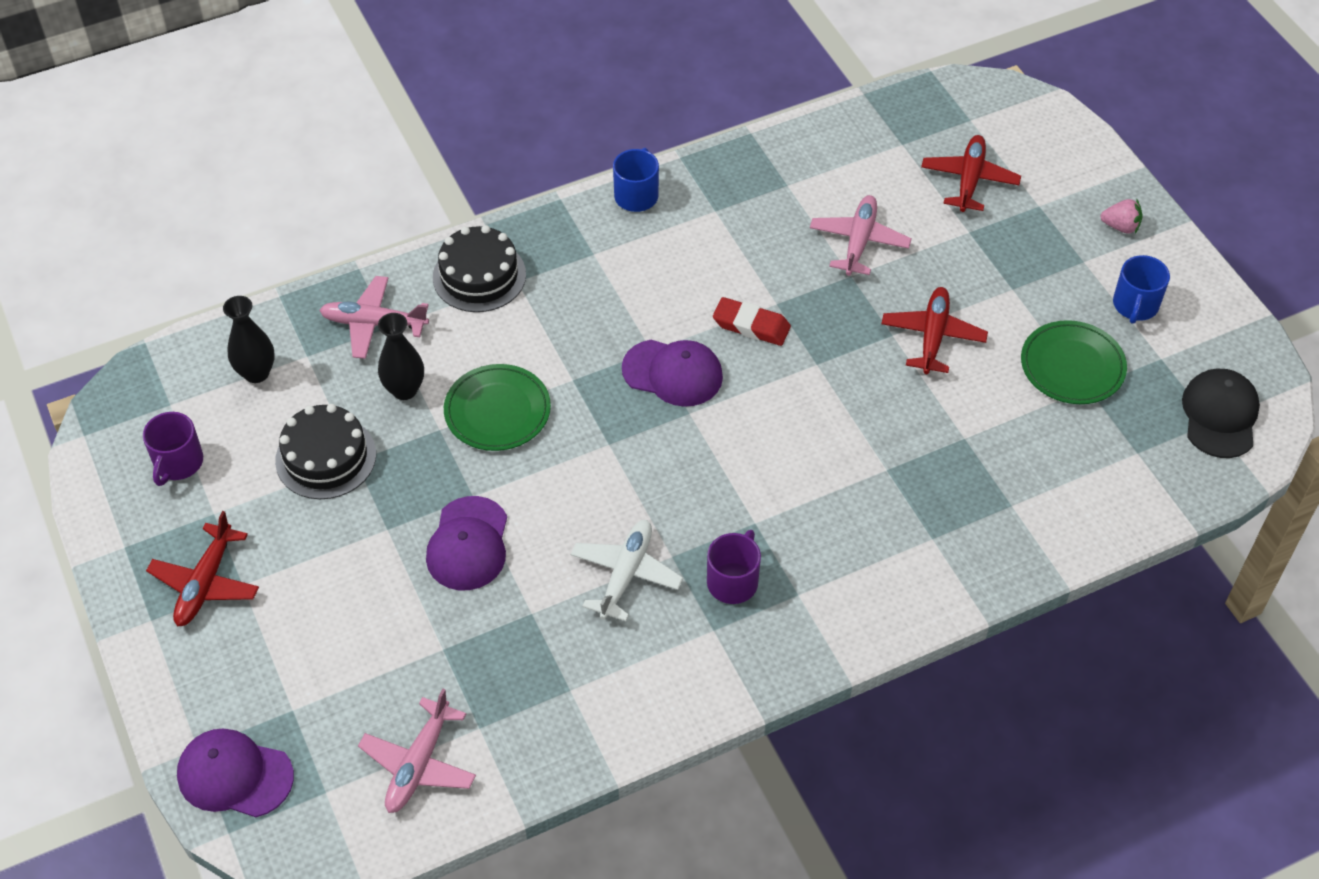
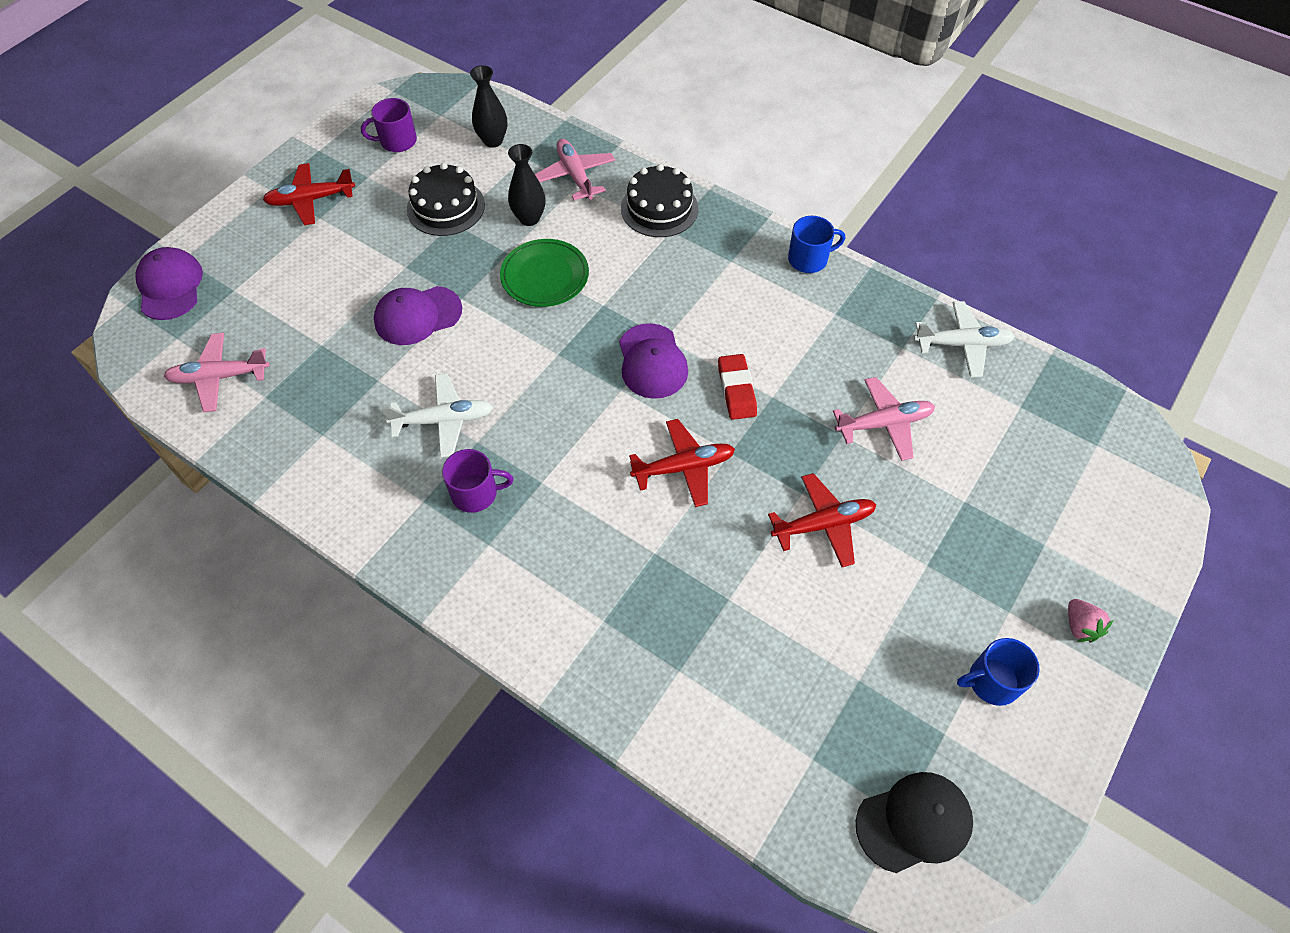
camera: 60 degrees right, 5 degrees up
red plane [921,135,1021,212] -> red plane moved to [629,419,735,507]
green plate [1021,320,1127,404] -> none
none -> white plane [914,301,1015,377]

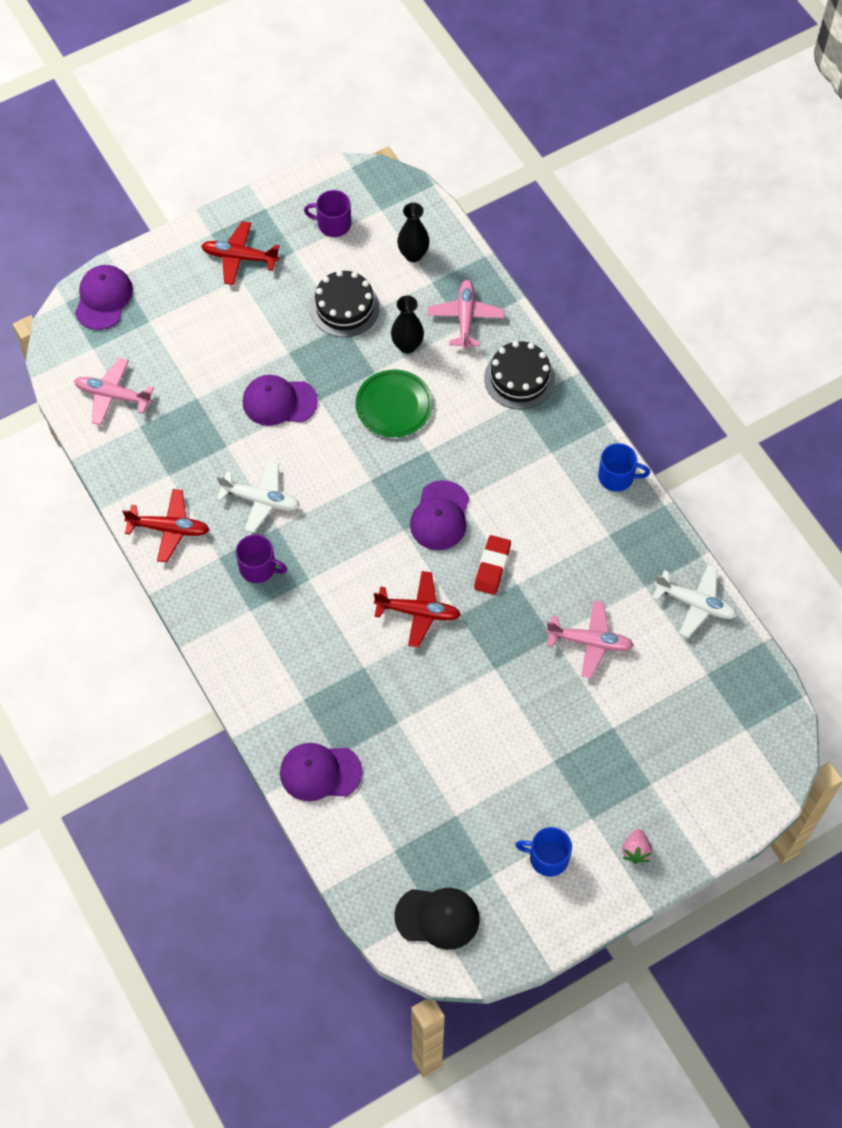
camera: 25 degrees right, 5 degrees up
red plane [768,473,876,567] -> red plane moved to [122,489,210,562]
none -> purple cap [280,743,362,801]

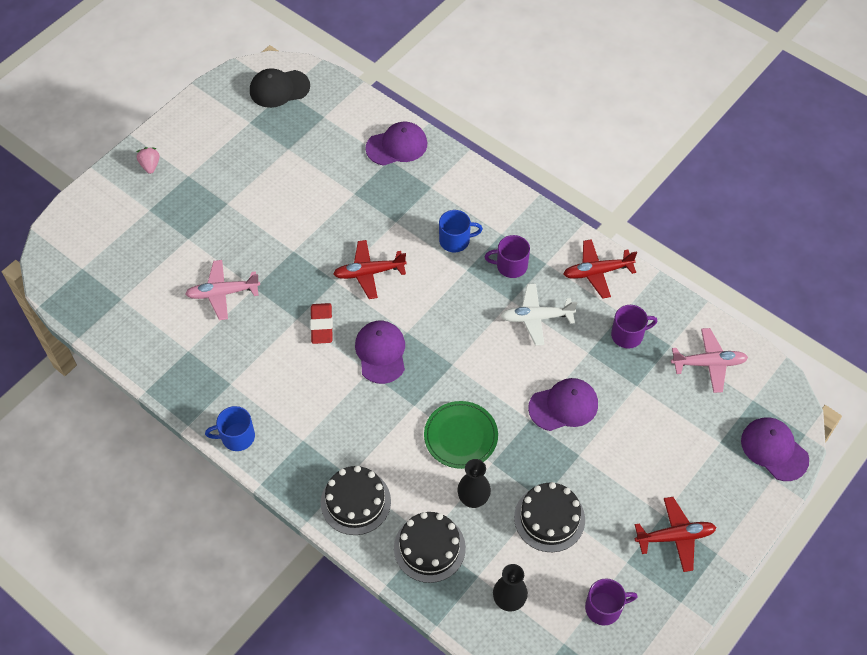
camera: 160 degrees right, 5 degrees down
purple cap [75,265,133,330] -> purple cap turned 150 degrees clockwise [741,417,809,481]
pink plane [427,280,505,350] -> black cake [394,512,466,583]
blue mug [515,827,572,877] -> blue mug moved to [439,210,483,252]
white plane [652,565,738,638] -> none
none -> purple mug [611,305,657,349]

